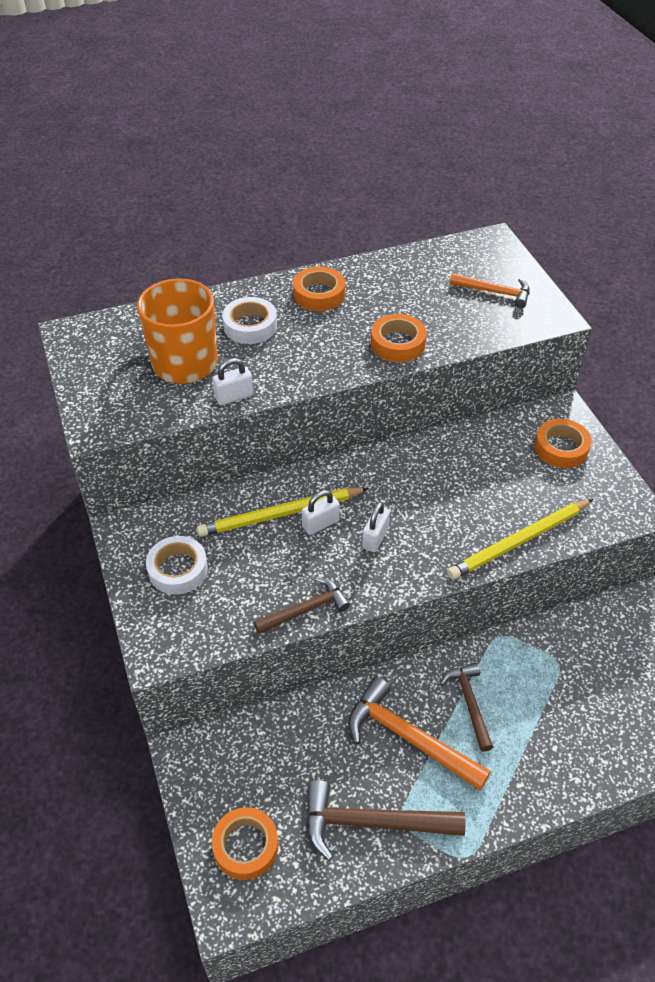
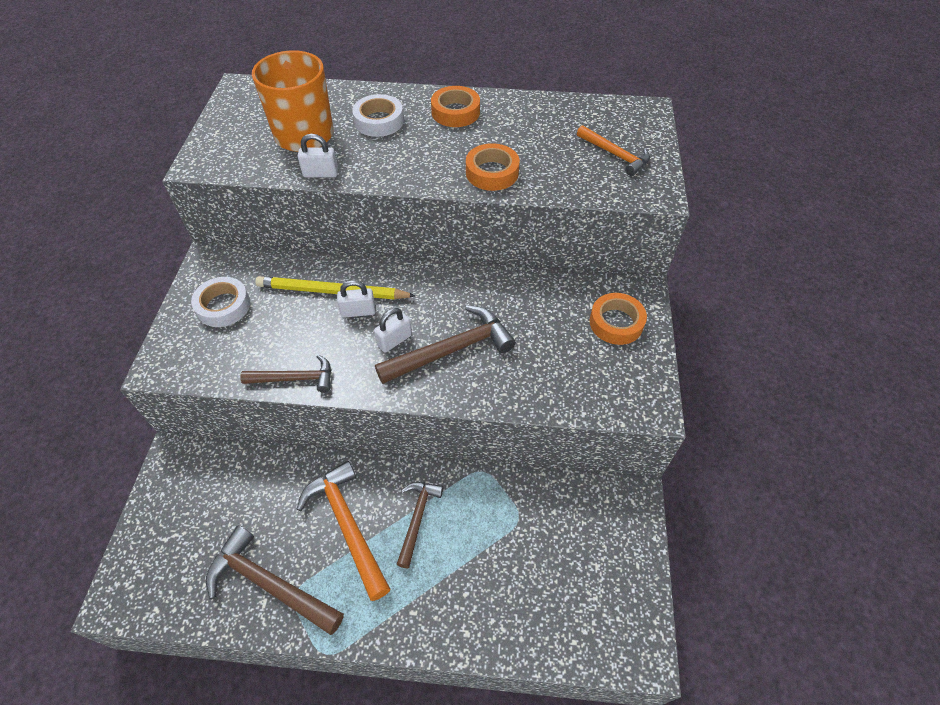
camera: 25 degrees right, 5 degrees up
orange tape [212,807,278,880] -> none
yellow pencil [447,499,593,579] -> none
none -> brown hammer [375,305,516,384]

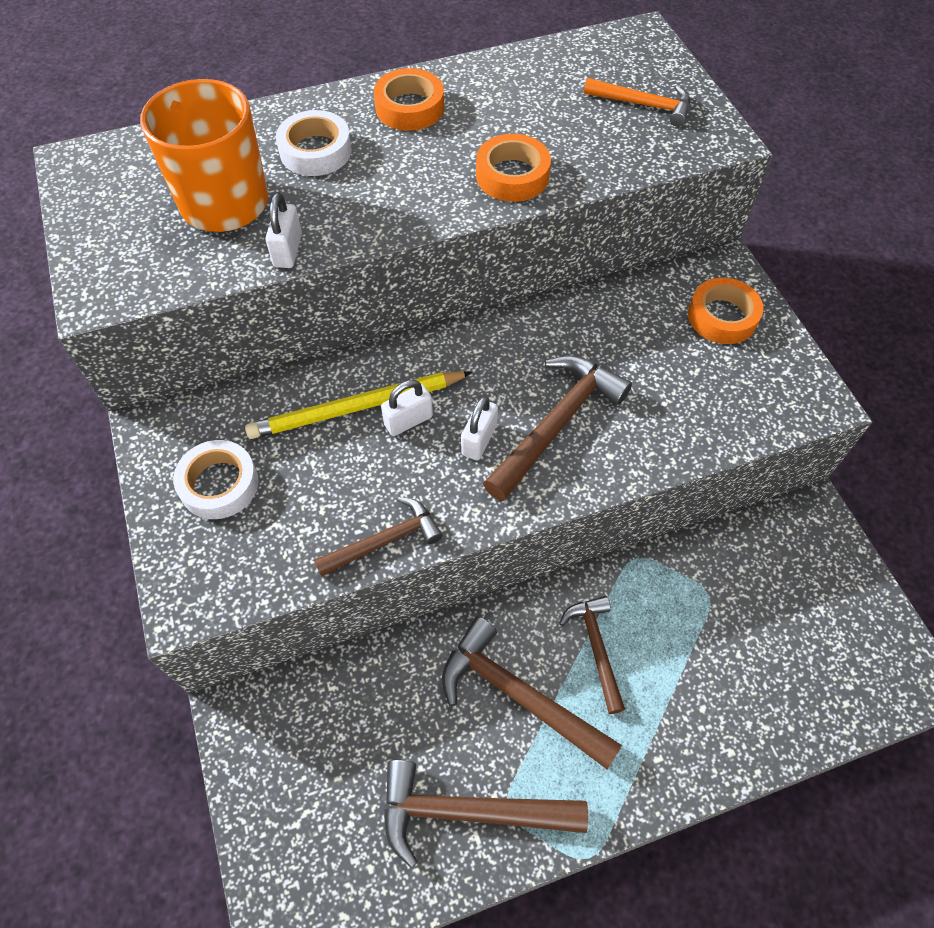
camera: 25 degrees left, 5 degrees up
orange hammer [297,461,390,601] -> brown hammer [442,617,622,769]
white padlock [298,134,338,177] -> white padlock turned 60 degrees counterclockwise [266,192,302,268]

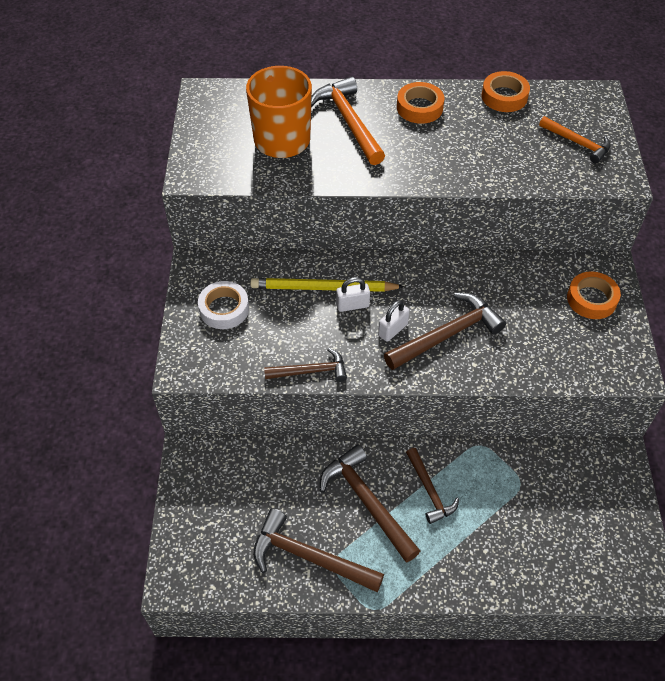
camera: 20 degrees right, 5 degrees down
white padlock [266,192,302,268] -> none
white tape [276,110,352,176] -> orange hammer [311,77,385,165]
orange tape [476,134,551,202] -> orange tape moved to [481,71,530,112]
brown hammer [559,596,625,714] -> brown hammer turned 150 degrees clockwise [406,448,459,524]

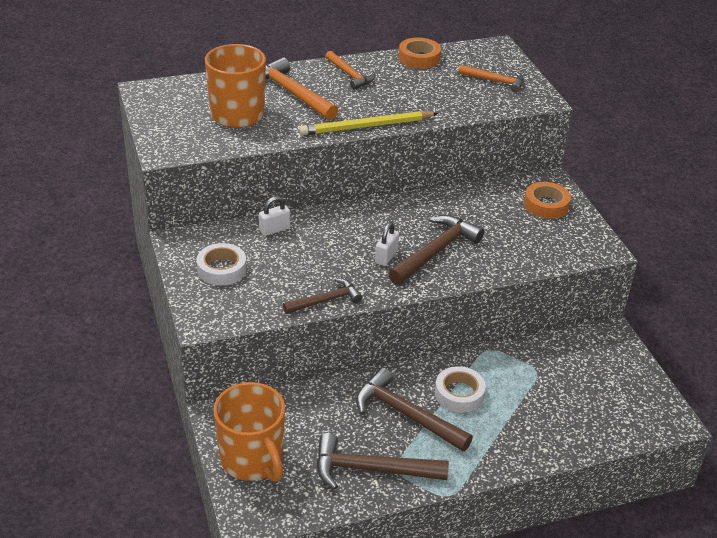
camera: 20 degrees left, 15 degrees down
yellow pencil [250,278,404,292] -> yellow pencil moved to [299,111,438,135]
white padlock [336,277,370,312] -> white padlock moved to [259,196,290,236]
orange tape [397,82,444,124] -> orange hammer [325,51,375,89]
brown hammer [406,448,459,524] -> white tape [435,366,486,413]
none -> orange mug [213,382,285,482]

